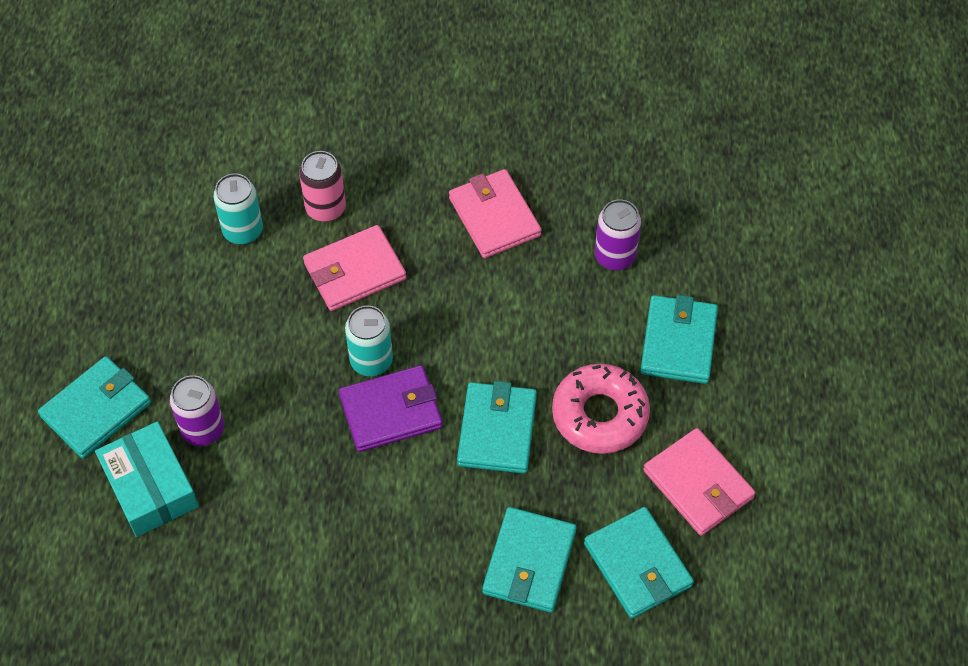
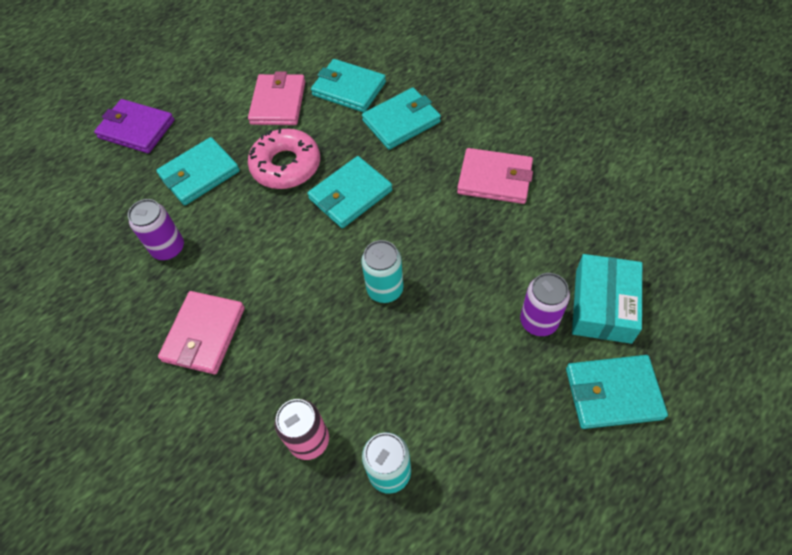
camera: 135 degrees left, 0 degrees up
pink wallet [303,225,406,311] -> pink wallet moved to [457,148,533,204]
purple wallet [339,365,443,452] -> purple wallet moved to [94,99,174,153]
turquoise wallet [584,507,694,618] -> turquoise wallet turned 75 degrees counterclockwise [311,59,386,112]

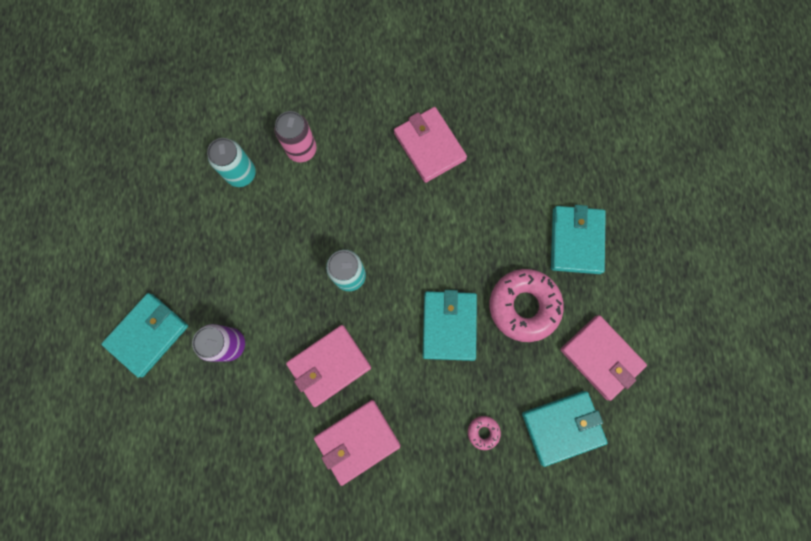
camera: 130 degrees right, 20 degrees up
purple wallet [94,99,174,153] -> none
purple can [128,199,184,260] -> none
turquoise wallet [362,88,441,150] -> pink donut [468,416,501,450]
turquoise box [572,254,642,344] -> none
none -> pink wallet [286,325,371,407]

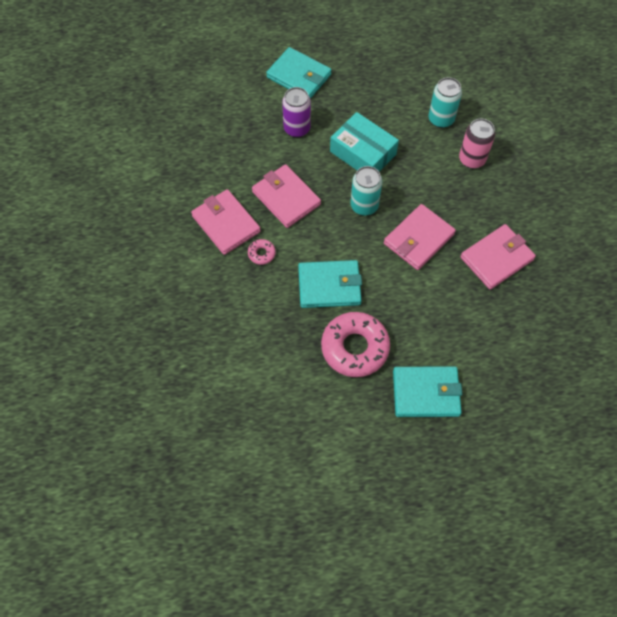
camera: 85 degrees right, 15 degrees down
pink donut [468,416,501,450] -> pink donut moved to [248,239,276,265]
turquoise wallet [522,391,608,467] -> none
pink wallet [560,315,647,401] -> pink wallet moved to [384,204,456,270]
none -> turquoise box [330,112,399,172]

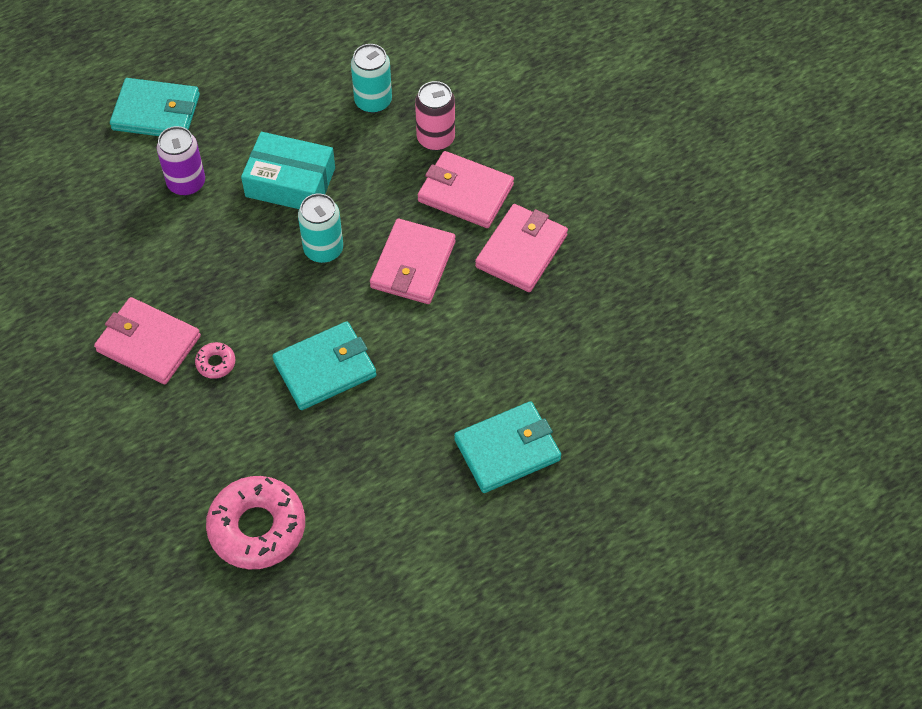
camera: 25 degrees left, 5 degrees down
pink wallet [252,164,321,228] -> pink wallet moved to [418,151,514,228]
pink donut [321,312,390,377] -> pink donut moved to [206,476,305,569]

